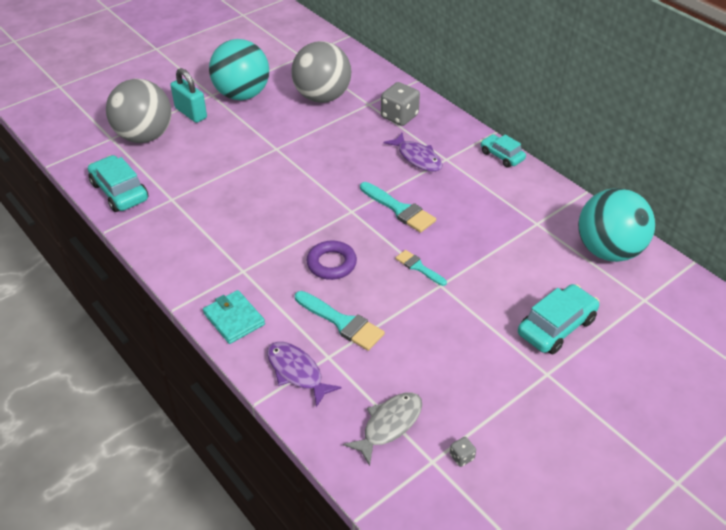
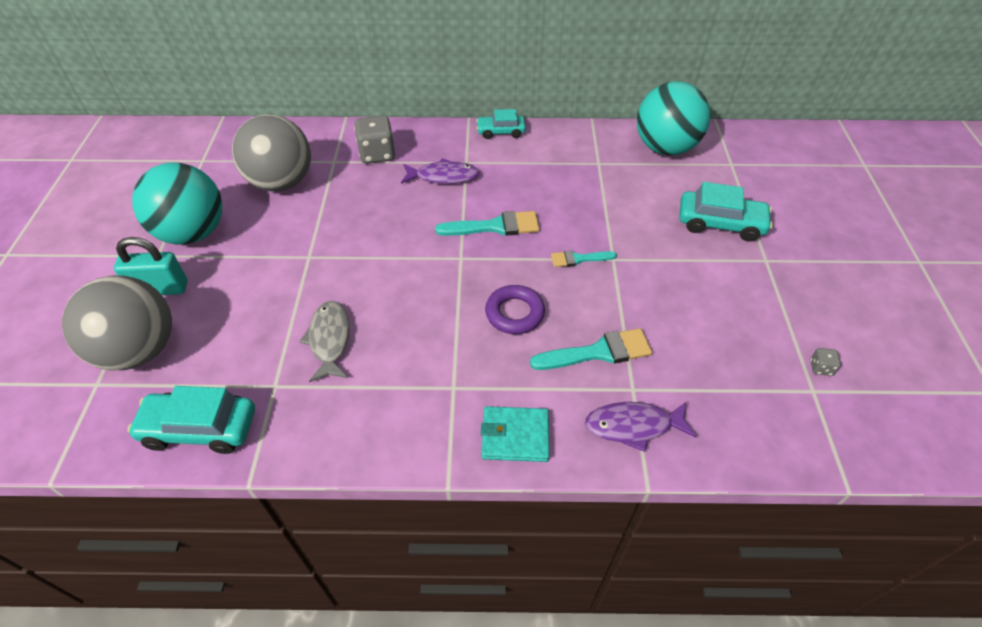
camera: 50 degrees left, 5 degrees up
grey fish [343,392,422,466] -> grey fish moved to [299,301,350,382]
turquoise car [518,284,600,354] -> turquoise car turned 105 degrees clockwise [679,182,773,241]

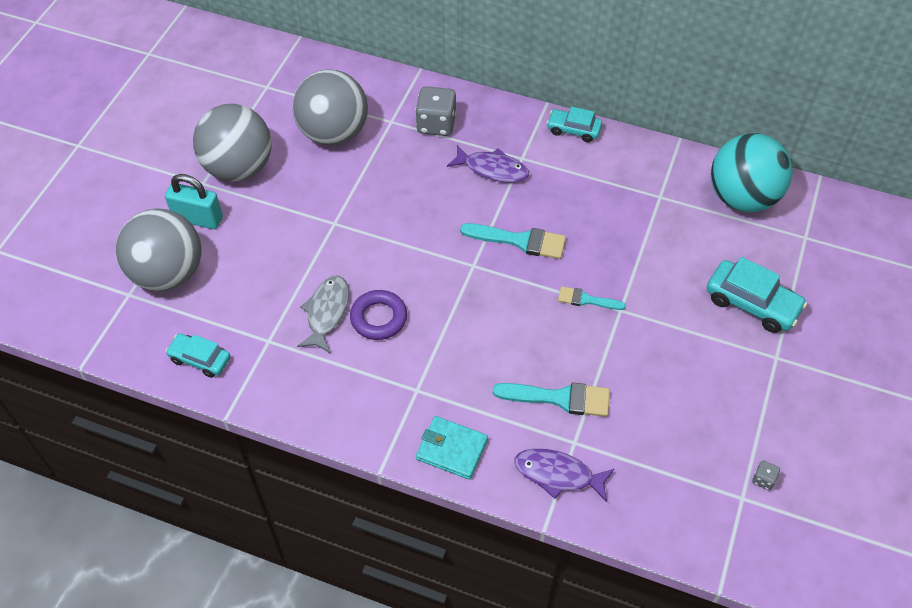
camera: 20 degrees right, 5 degrees up
turquoise car [127,386,255,454] -> turquoise car [166,334,230,378], size x0.64
turquoise ball [132,162,222,245] -> grey ball [193,104,271,181]
purple ring [485,285,545,334] -> purple ring moved to [350,290,407,340]

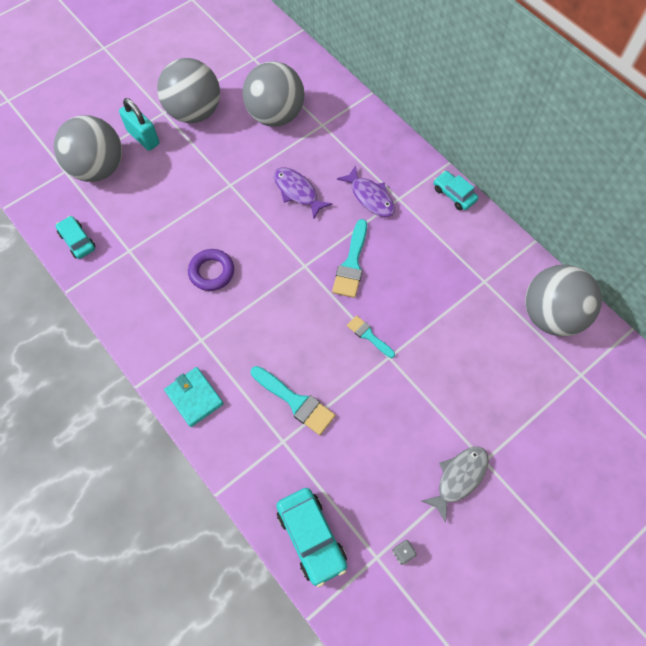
camera: 30 degrees right, 10 degrees up
grey fish [297,276,349,353] -> grey fish moved to [422,447,489,523]
grey dice [415,86,457,136] -> none
turquoise brush [460,223,566,259] -> turquoise brush turned 60 degrees clockwise [332,219,367,298]
purple fish [514,448,614,502] -> purple fish moved to [274,168,332,219]
turquoise car [707,257,807,333] -> turquoise car moved to [276,488,347,587]
turquoise ball [711,133,792,212] -> grey ball [525,265,602,337]

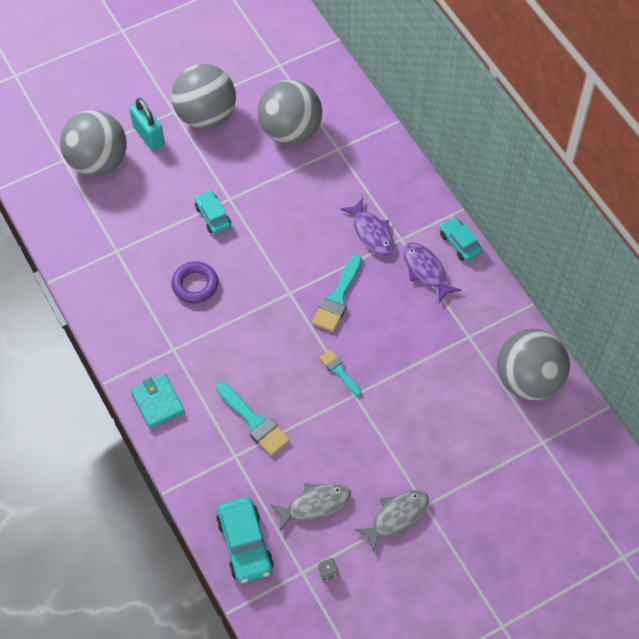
camera: 10 degrees right, 5 degrees down
turquoise car [56,216,96,259] -> turquoise car moved to [195,190,231,234]
purple fish [274,168,332,219] -> purple fish moved to [403,243,461,303]
none -> grey fish [270,483,351,531]

